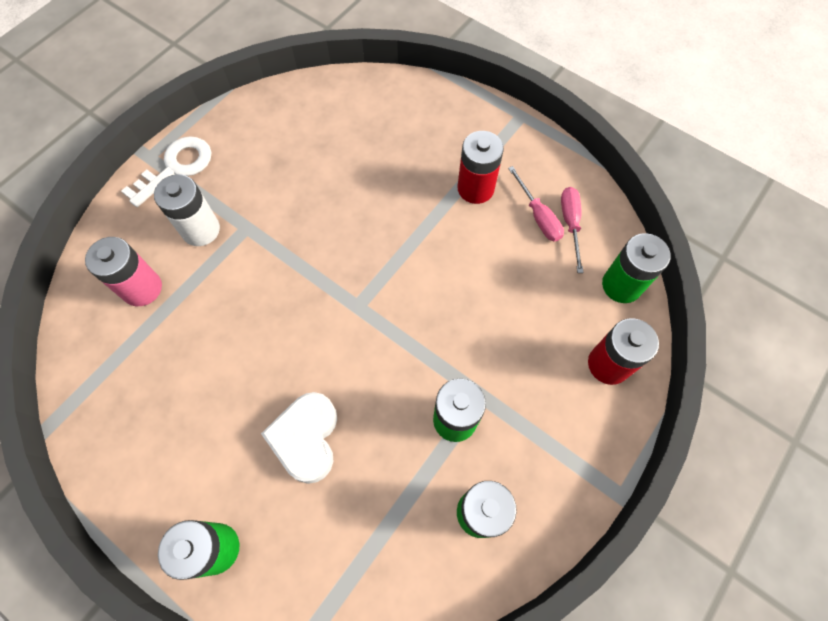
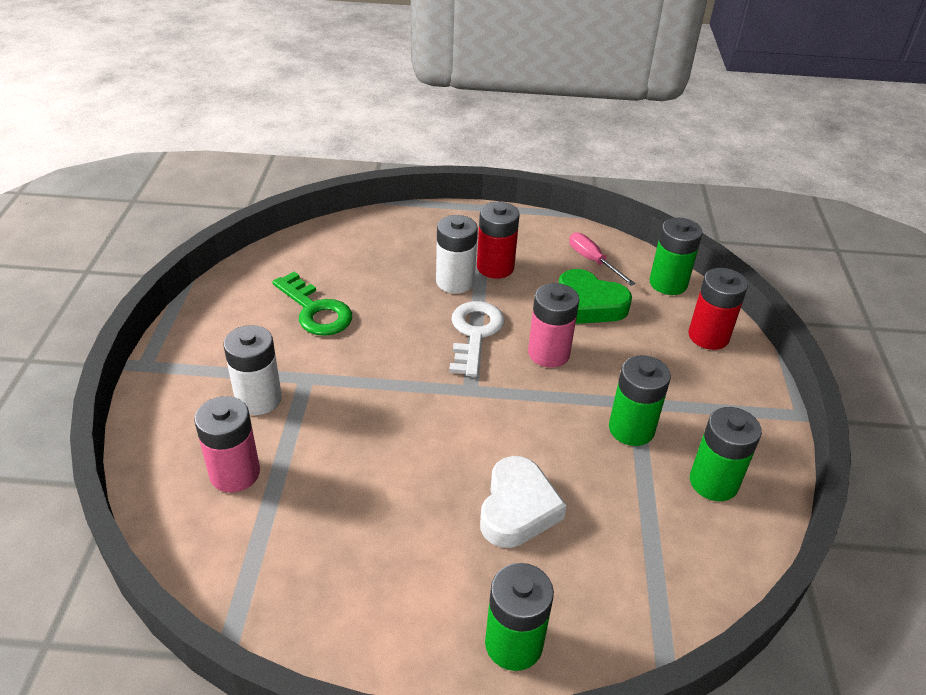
camera: 35 degrees left, 25 degrees down
white key [121,136,212,207] -> white key moved to [449,301,504,377]
white heart [261,392,337,484] -> white heart turned 135 degrees counterclockwise [480,456,567,548]
pink screwdriver [508,166,564,242] -> none
none -> green key [273,272,352,336]
none -> white battery [436,215,478,294]
none -> pink battery [528,283,579,368]
none -> green heart [559,269,632,324]

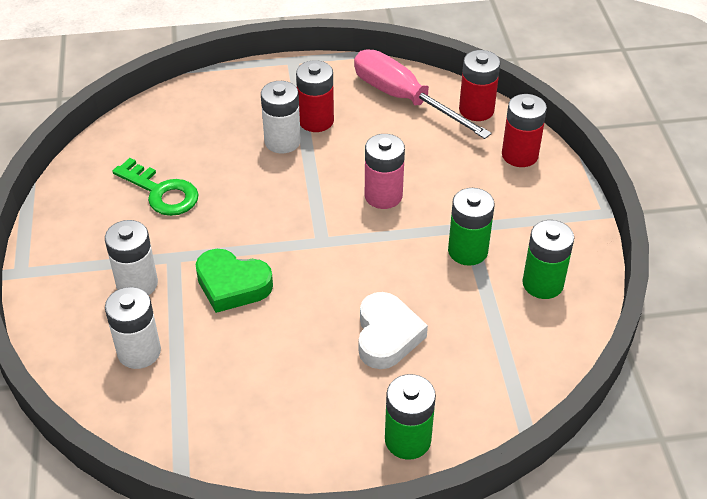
camera: 10 degrees left, 5 degrees up
pink battery [194,396,260,493] -> white battery [105,287,161,369]
white key [449,301,504,377] -> none
green heart [559,269,632,324] -> green heart moved to [195,249,273,313]
pink screwdriver [569,232,635,286] -> pink screwdriver [354,49,492,139], size x1.97
green battery [650,218,703,295] -> red battery [459,50,500,121]

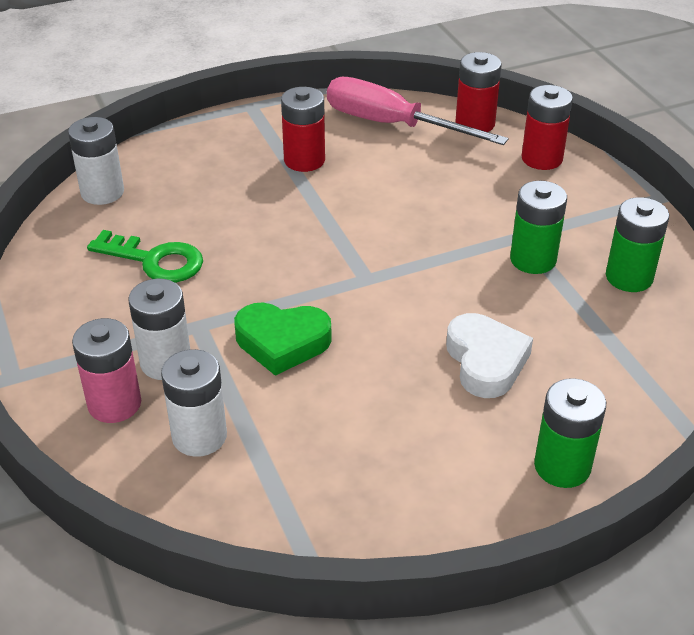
camera: 15 degrees left, 5 degrees down
white battery [261,81,301,154] -> white battery moved to [68,117,124,205]
pink battery [365,134,405,209] -> pink battery moved to [72,318,141,423]

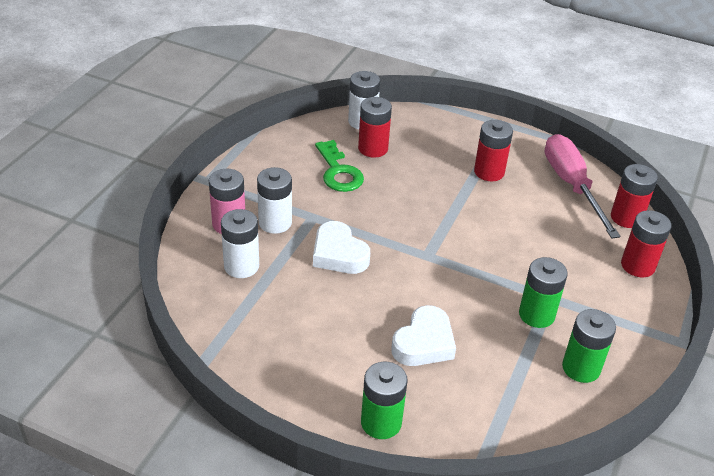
camera: 45 degrees right, 0 degrees up
green heart [234,302,332,376] -> white heart [313,221,370,274]
none -> red battery [358,97,392,158]

